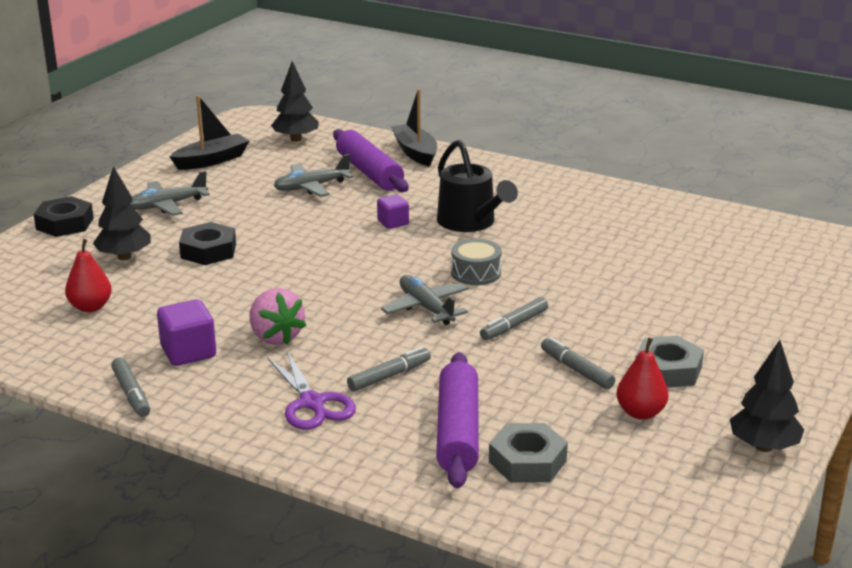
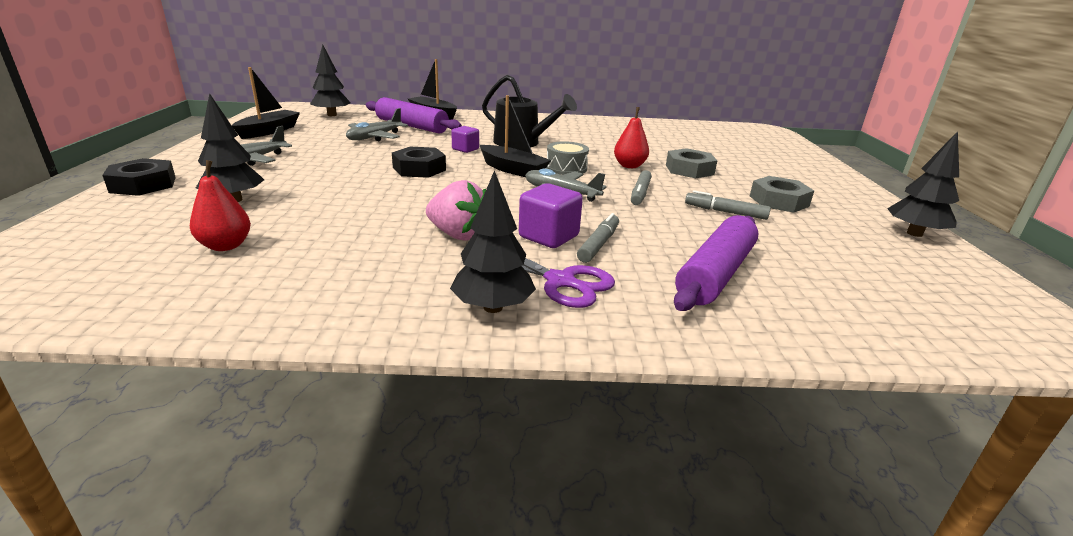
camera: 30 degrees left, 0 degrees up
grey marker [111,358,150,417] -> none
purple cube [157,299,216,366] -> purple cube moved to [519,183,583,248]
black nut [179,222,236,265] -> black nut moved to [392,147,446,178]
purple rolling pin [436,352,479,488] -> purple rolling pin turned 60 degrees clockwise [674,215,758,311]
grey nut [489,423,568,483] -> grey nut moved to [666,148,717,178]
red pear [616,337,669,420] -> red pear moved to [614,107,649,168]
none -> black tree [450,170,536,313]
none -> black boat [480,95,551,177]

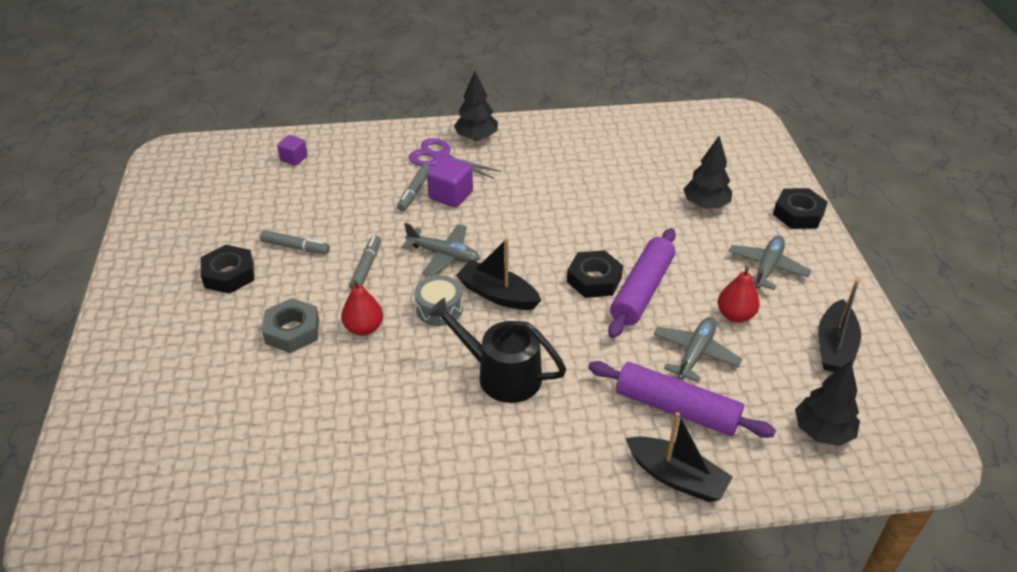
camera: 175 degrees right, 15 degrees up
red pear [190,160,251,251] -> red pear moved to [718,266,760,323]
pink strawberry [426,180,486,240] -> none
purple cube [451,126,479,153] -> purple cube moved to [277,135,308,166]
purple rolling pin [674,215,758,311] -> purple rolling pin moved to [608,228,676,338]
grey nut [750,176,814,213] -> black nut [201,245,254,294]
black tree [887,131,959,237] -> none

